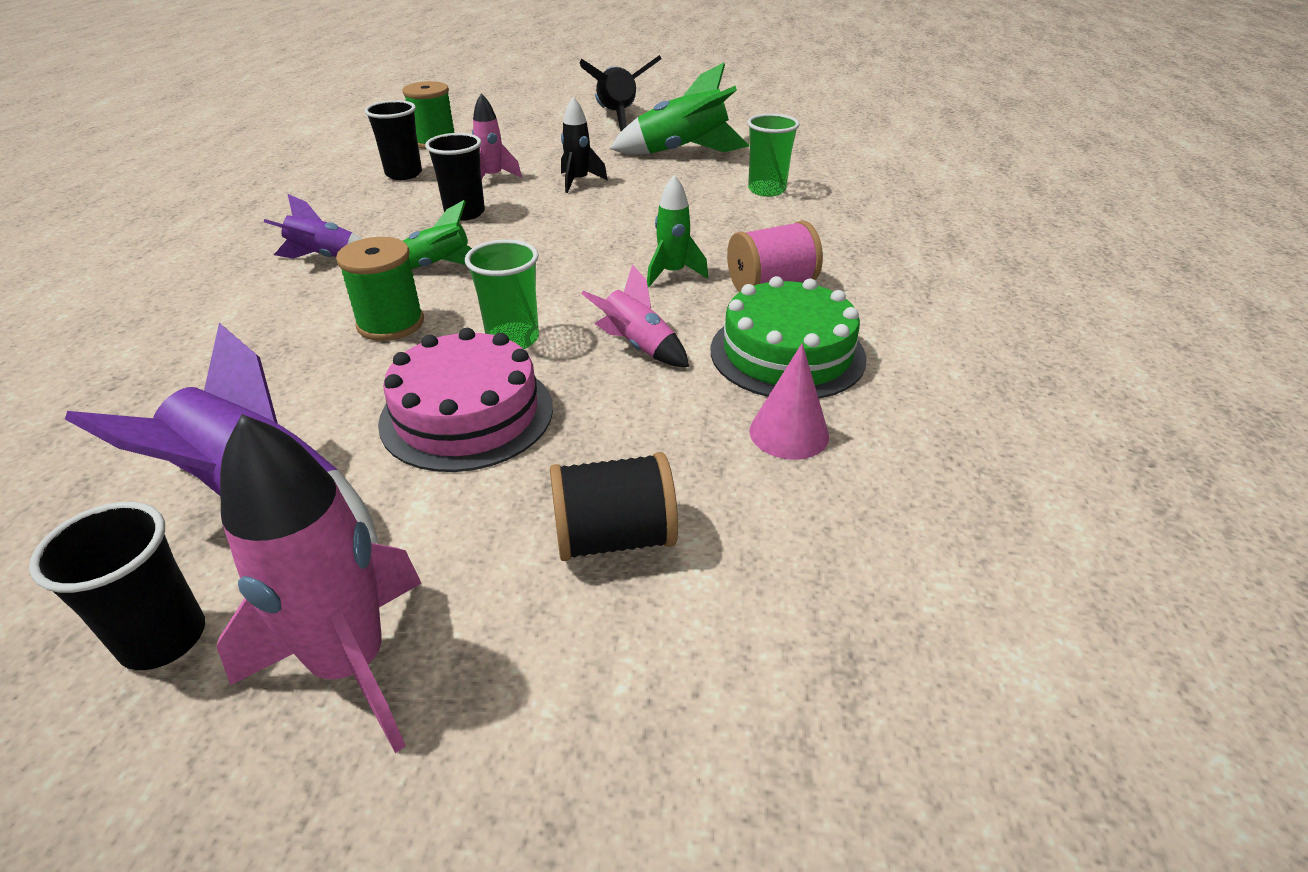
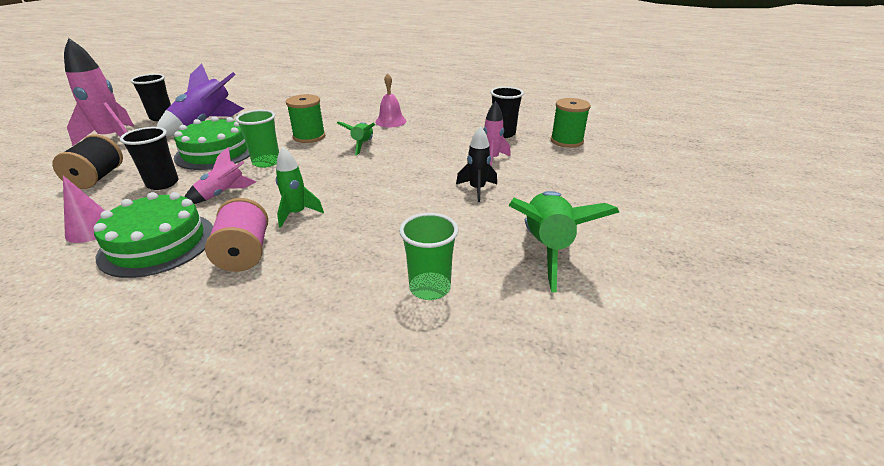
camera: 100 degrees right, 5 degrees down
purple rocket [264,194,362,259] -> pink bell [375,73,406,127]
pink cake [378,328,553,472] -> green cake [174,116,250,170]
black cup [425,133,485,221] -> black cup moved to [120,127,179,190]
black rocket [580,55,662,131] -> none

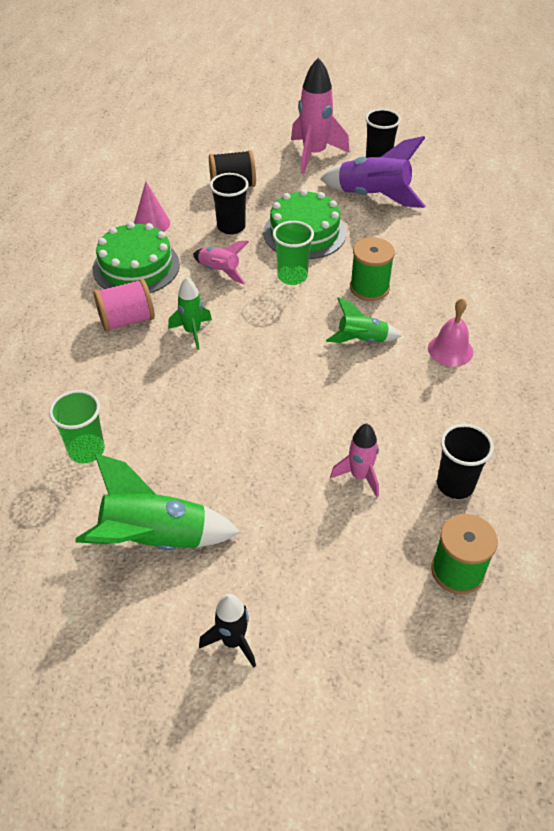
camera: 80 degrees right, 15 degrees up
black rocket [456,126,497,202] -> black rocket moved to [199,594,256,668]

